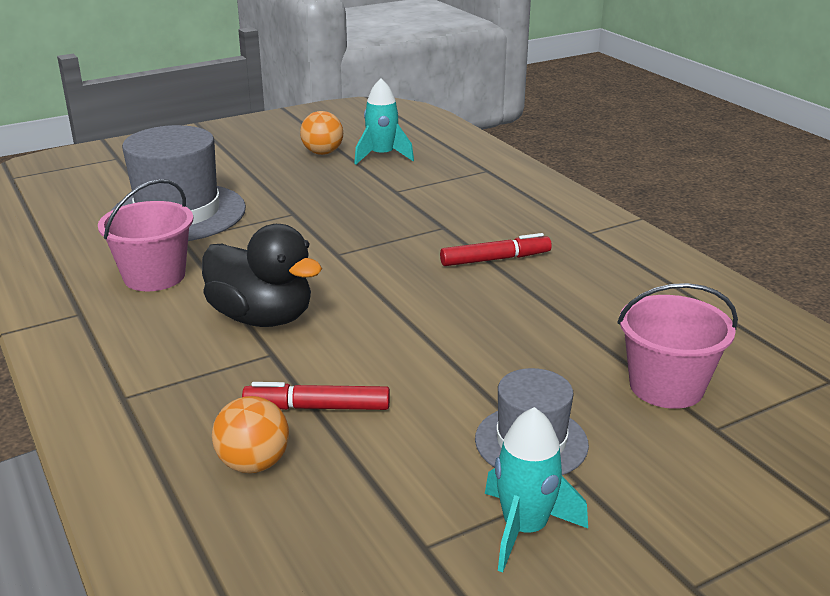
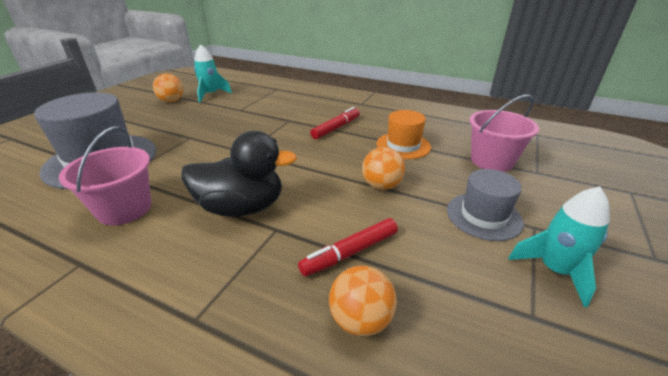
camera: 35 degrees left, 5 degrees up
none -> orange ball [362,147,405,190]
none -> orange hat [377,110,431,159]

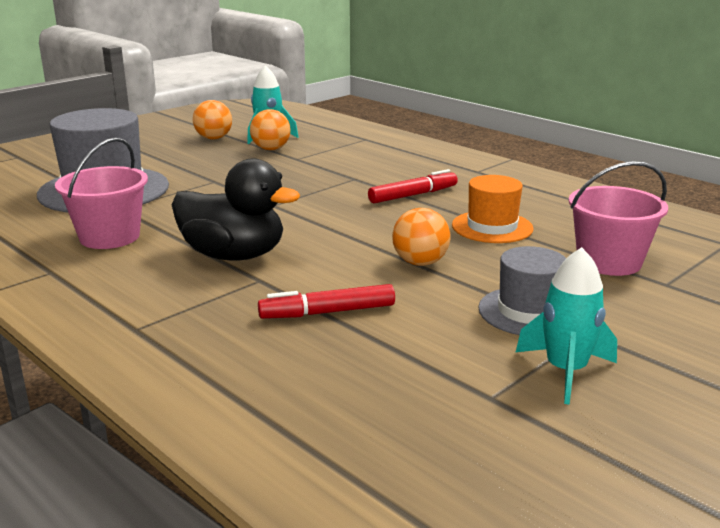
camera: 20 degrees right, 10 degrees down
orange ball [329,266,397,336] -> orange ball moved to [250,109,291,150]

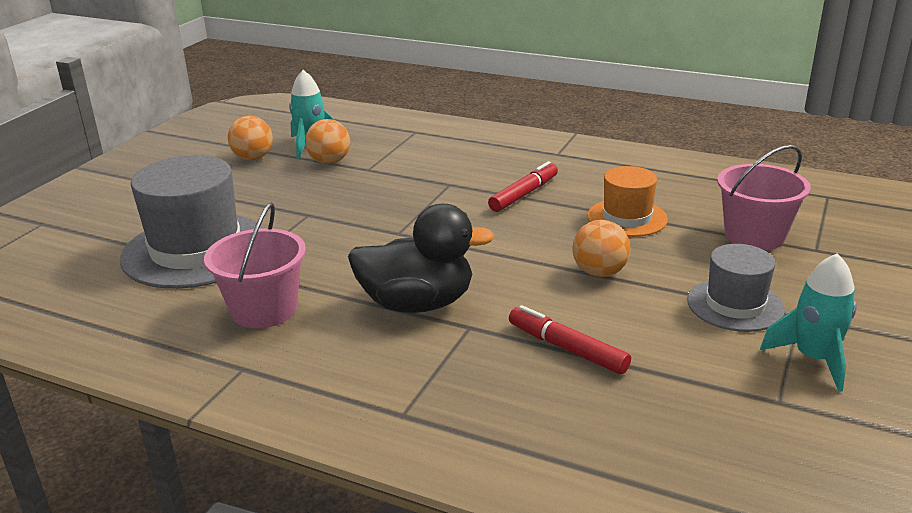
camera: 20 degrees left, 5 degrees up
red marker [258,284,395,319] -> red marker turned 75 degrees clockwise [509,305,631,374]

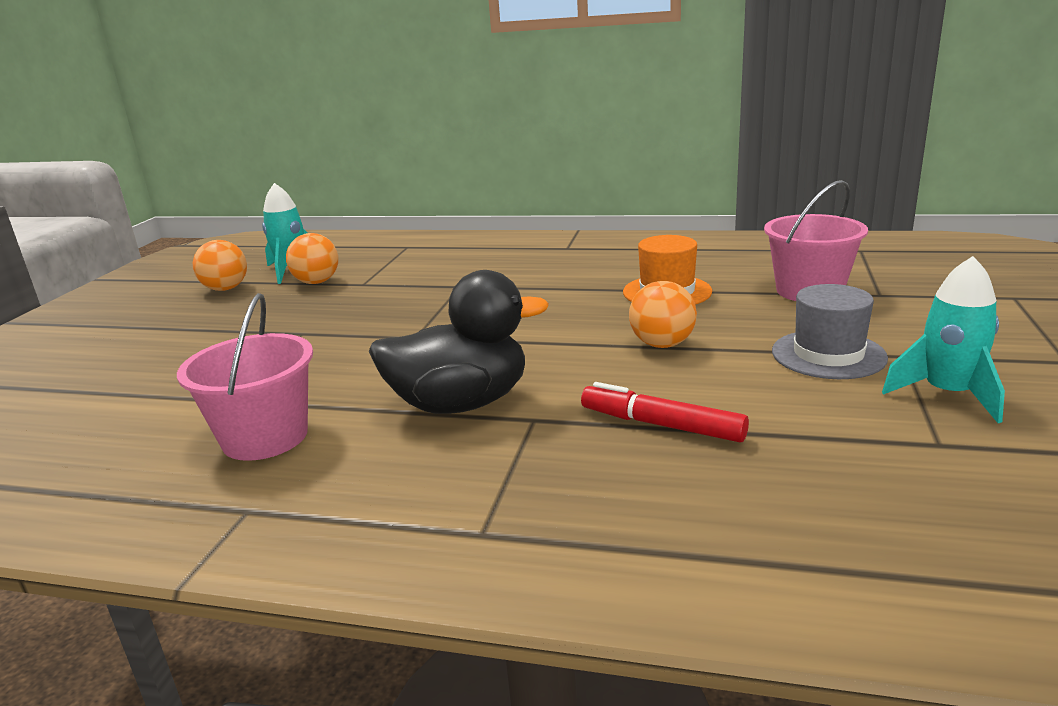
camera: 10 degrees left, 5 degrees down
grey hat [120,155,264,289] -> none
red marker [488,161,558,212] -> none

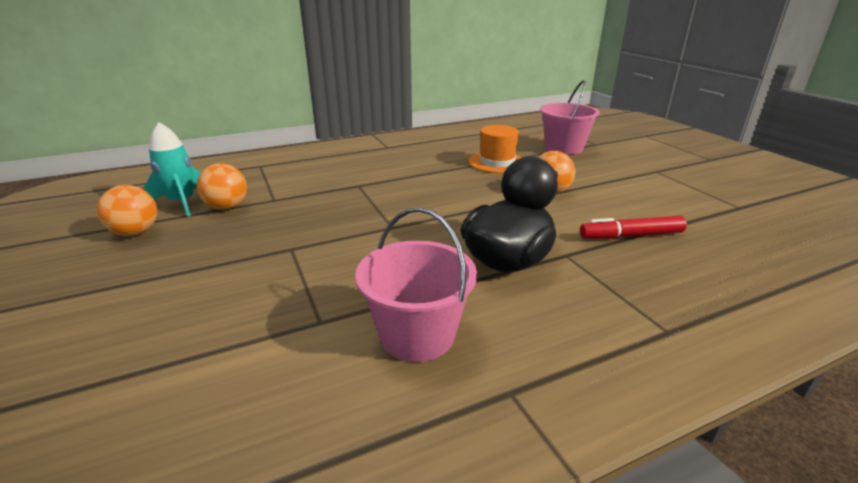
camera: 40 degrees left, 5 degrees up
grey hat [772,284,888,379] -> none
turquoise rocket [882,256,1005,423] -> none

